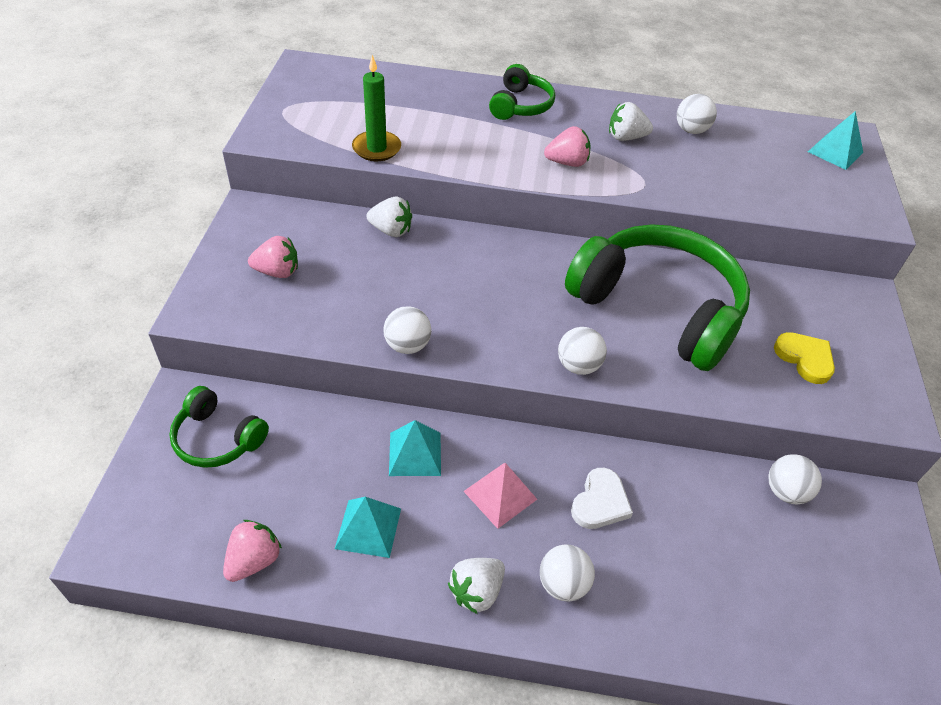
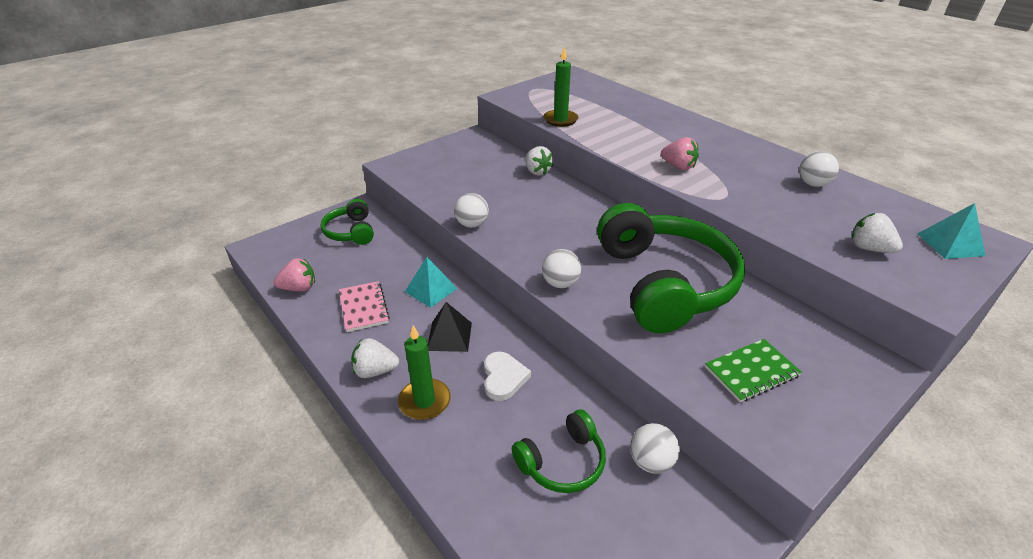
camera: 45 degrees right, 10 degrees down
pink strawberry [248,236,298,278] -> none
turquoise pyramid [335,497,401,558] -> pink notebook [339,281,390,332]
pink pyramid [463,463,537,529] -> black pyramid [428,302,472,352]
green headphones [489,64,555,120] -> green headphones moved to [512,409,606,493]
white ball [540,545,595,602] -> green candle [398,325,451,420]
white heart [571,468,633,529] -> white heart turned 75 degrees counterclockwise [484,352,531,401]
white strawberry [609,102,653,141] -> white strawberry moved to [852,213,903,253]
yellow heart [774,332,835,384] -> green notebook [705,339,802,402]

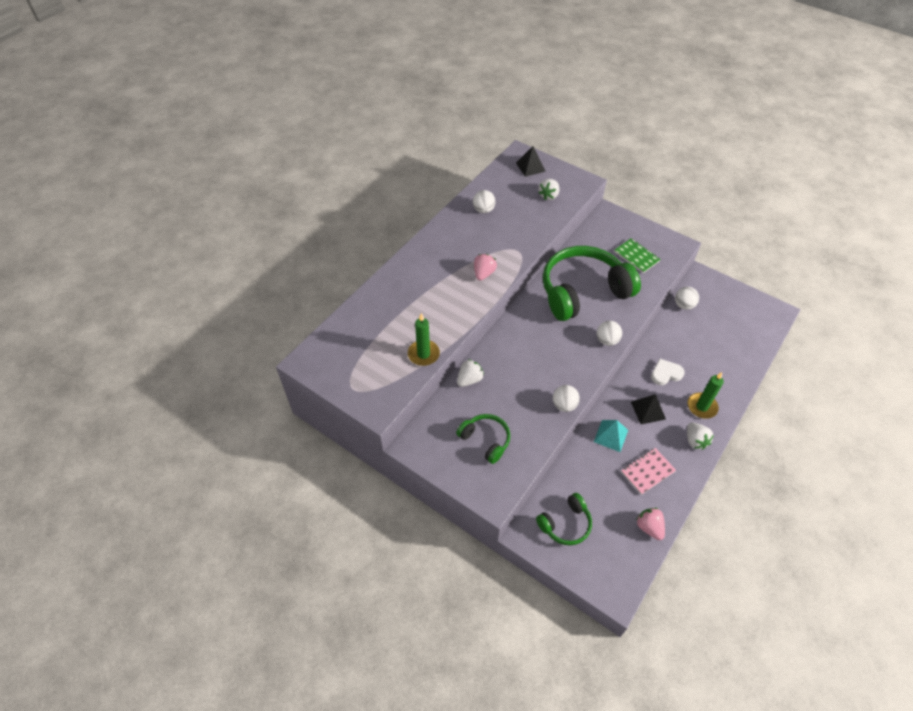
camera: 105 degrees left, 15 degrees up
green headphones [512,409,606,493] -> green headphones moved to [456,414,510,464]
turquoise pyramid [917,203,986,259] -> black pyramid [516,146,546,177]

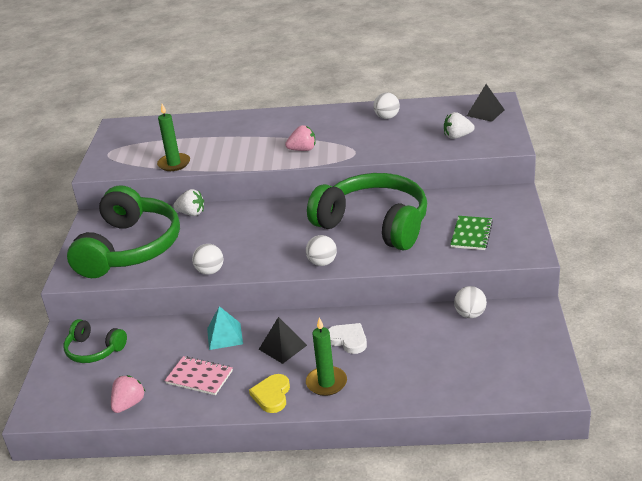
camera: 60 degrees right, 20 degrees down
green headphones [456,414,510,464] -> green headphones [67,185,180,278], size x2.07
white strawberry [687,422,714,450] -> yellow heart [249,374,290,413]

